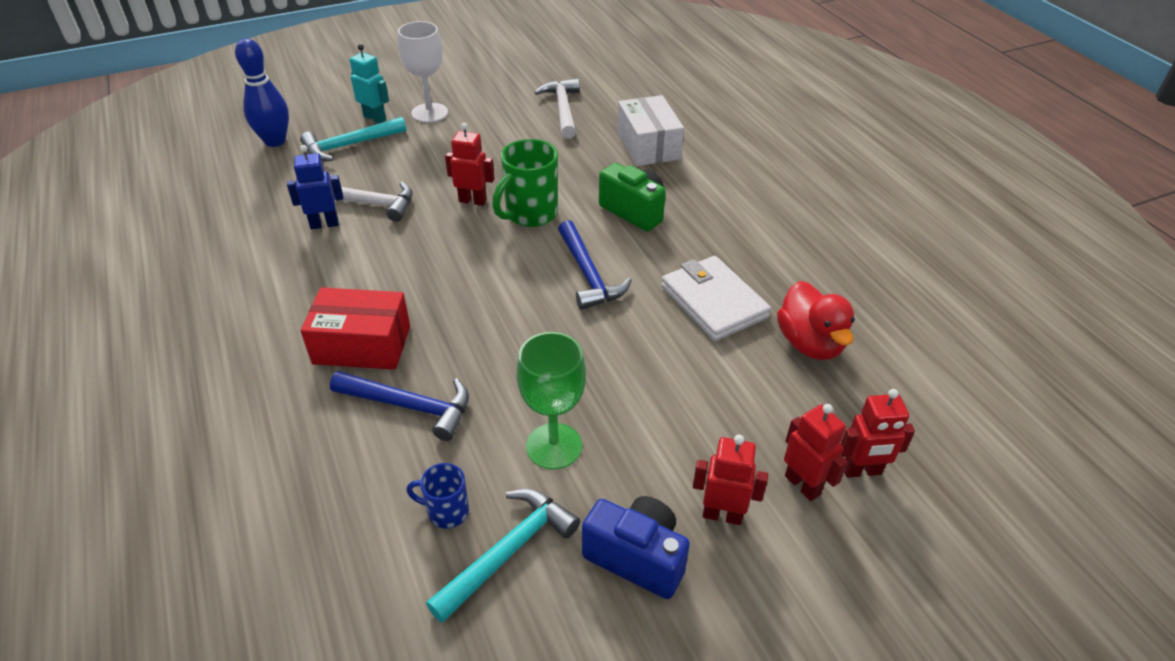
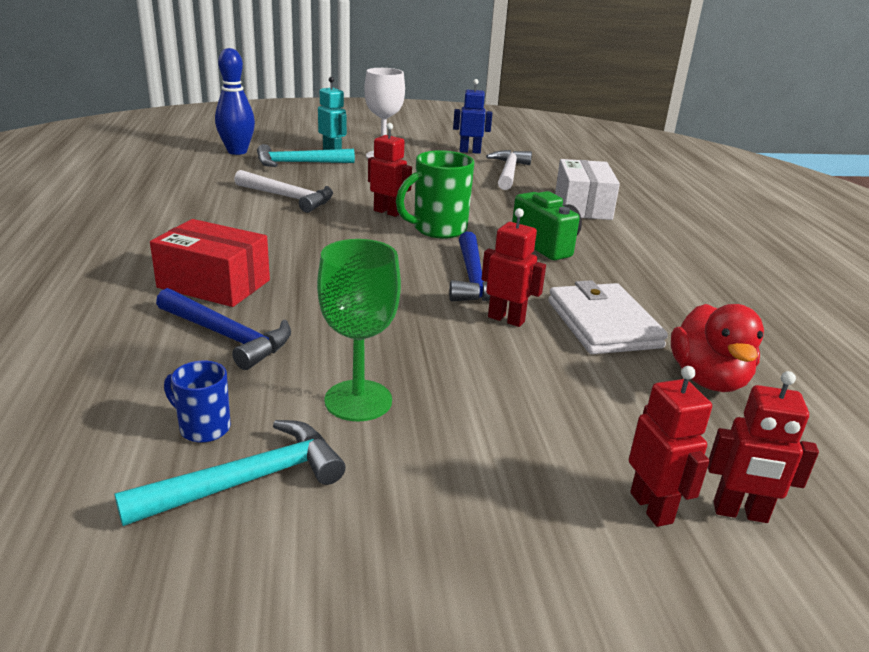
camera: 15 degrees right, 15 degrees down
blue robot [287,145,343,229] -> blue robot moved to [453,79,492,154]
blue camera [582,496,690,599] -> none
red robot [693,435,768,525] -> red robot moved to [482,208,546,327]

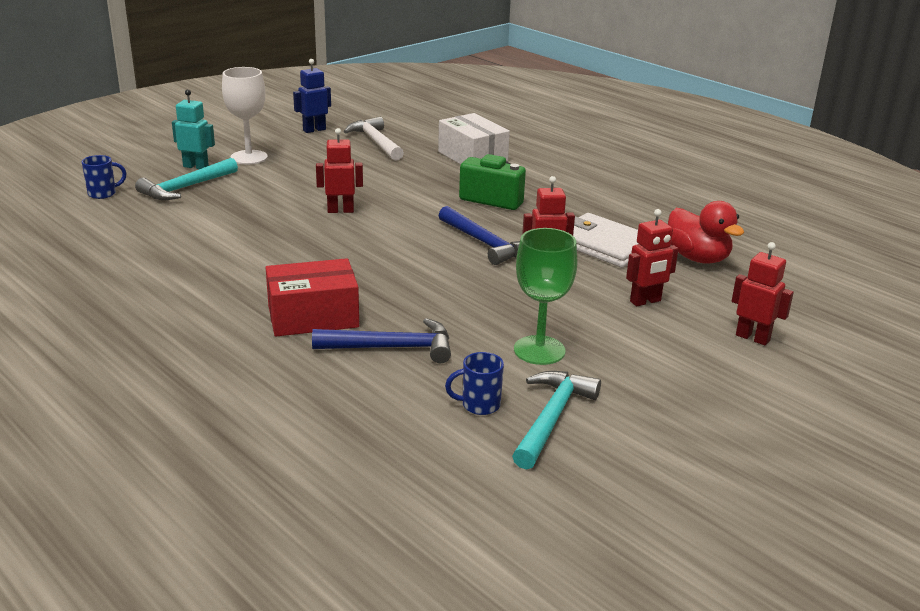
camera: 35 degrees left, 0 degrees up
blue bowling pin [215,48,255,155] -> blue mug [82,155,126,199]
white hammer [234,170,333,213] -> none
green mug [396,150,474,239] -> none
red robot [708,371,819,523] -> red robot moved to [626,209,678,306]

